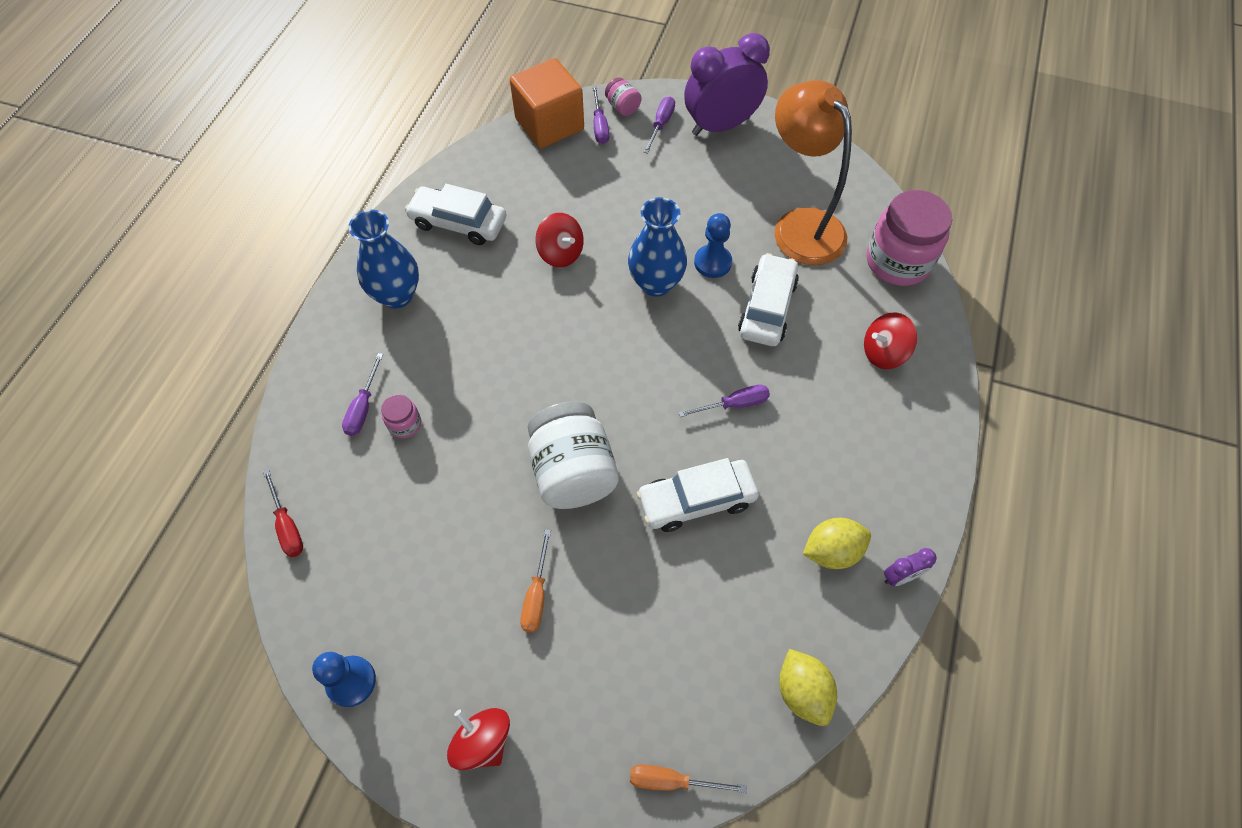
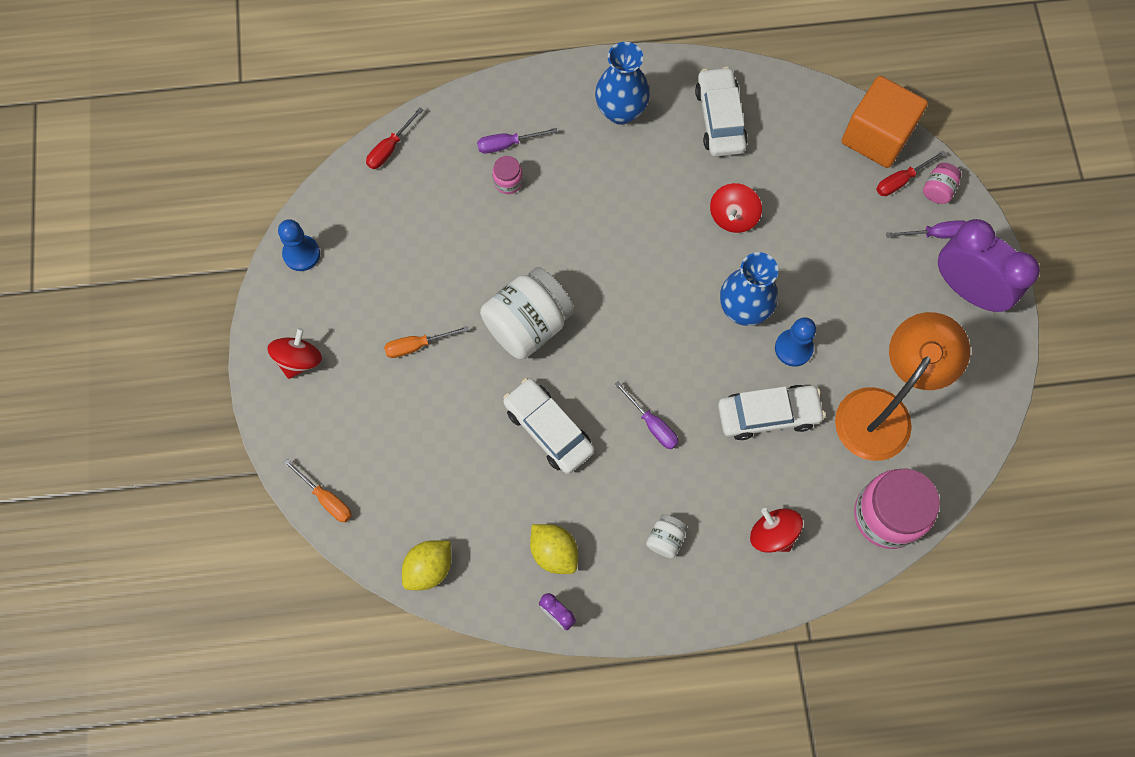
camera: 65 degrees right, 10 degrees up
purple screwdriver [592,86,609,144] -> red screwdriver [876,150,946,196]
orange screwdriver [630,764,747,793] -> orange screwdriver turned 150 degrees clockwise [283,459,352,522]
none -> white jar [646,514,687,558]

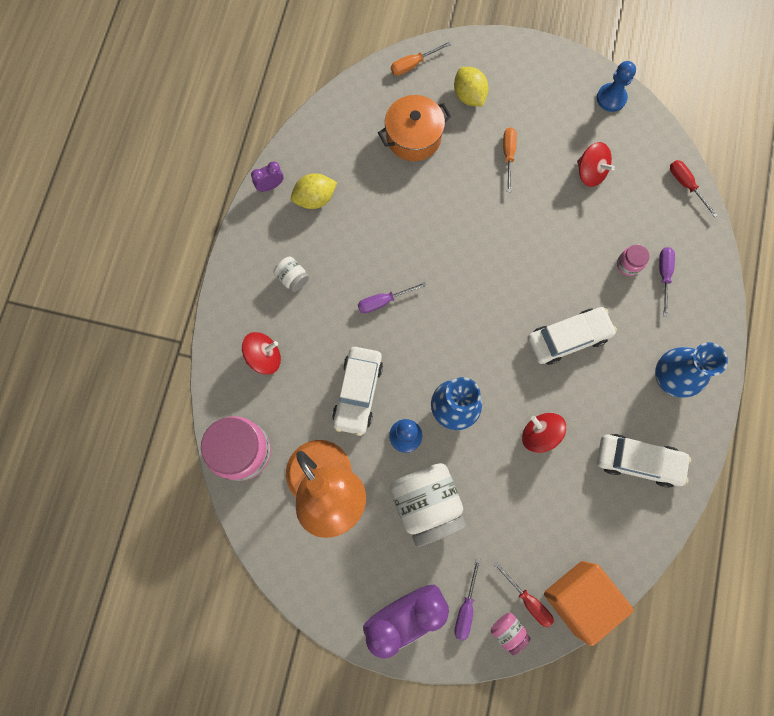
camera: 110 degrees right, 5 degrees up
red spinning top [267,328,322,379] -> red spinning top moved to [577,142,615,187]
yellow lemon [402,540,451,590] -> yellow lemon moved to [454,67,489,106]
white jar [480,267,575,360] -> white jar moved to [390,463,467,547]
white car [503,378,595,474] -> white car moved to [527,307,617,365]
red screwdriver [876,150,946,196] -> red screwdriver turned 150 degrees clockwise [493,561,554,627]
none -> orange pot [378,95,451,161]

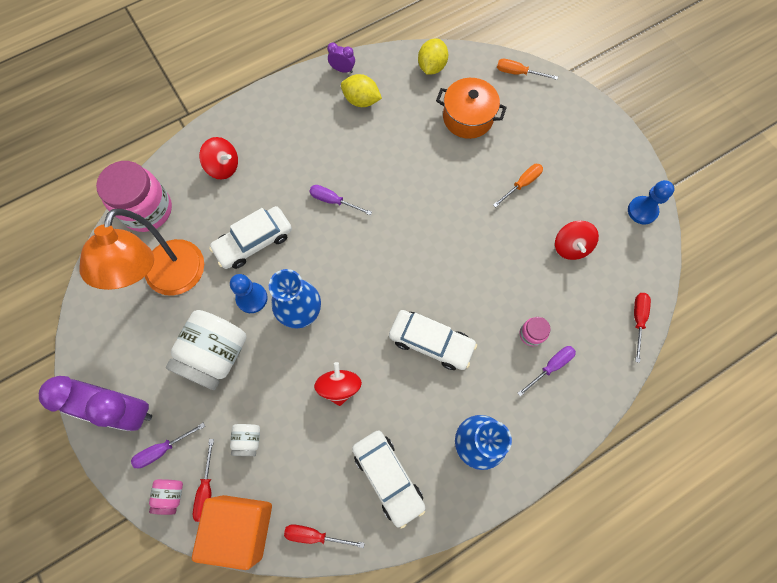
camera: 45 degrees right, 5 degrees down
white jar [274,257,309,292] -> white jar moved to [230,424,260,456]
yellow lemon [454,67,489,106] -> yellow lemon moved to [418,38,448,75]
none -> red screwdriver [284,524,365,548]

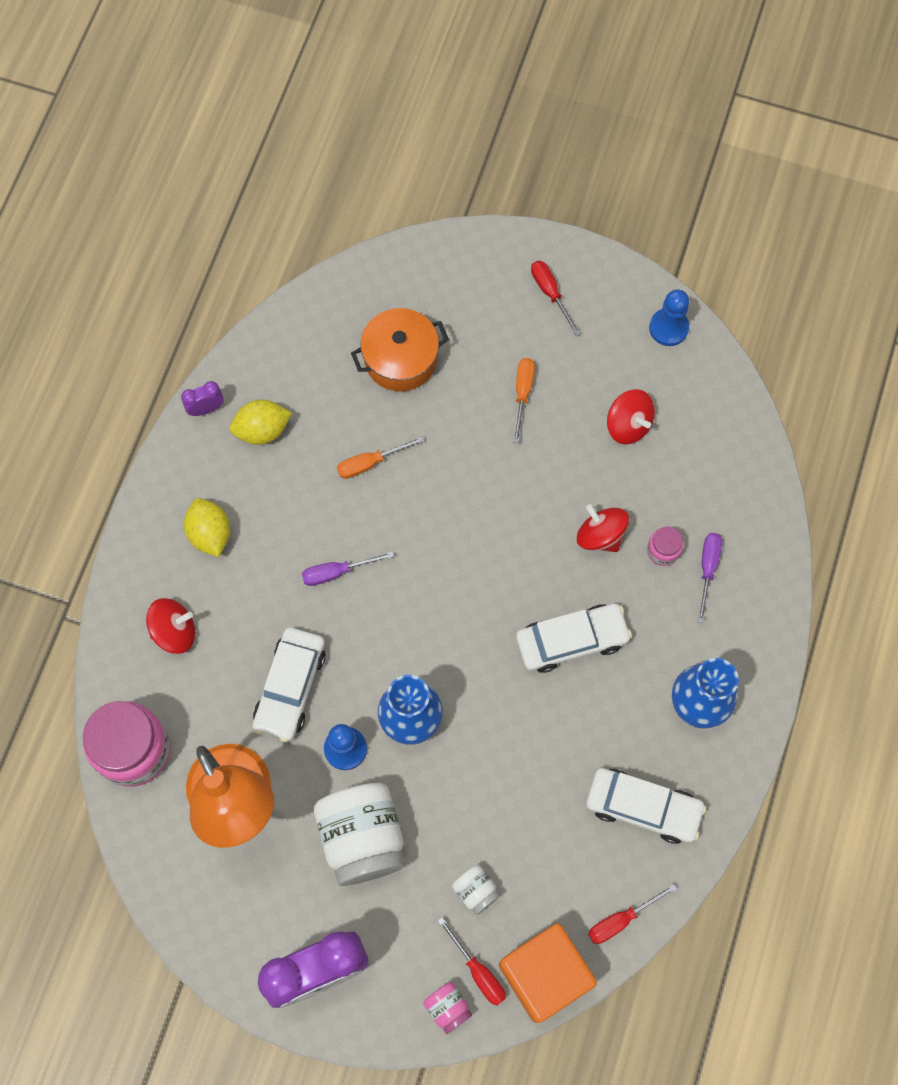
camera: 40 degrees left, 0 degrees up
purple screwdriver [131,423,205,468] -> none
red spinning top [314,362,362,406] -> red spinning top moved to [577,504,629,552]
yellow lemon [418,38,448,75] -> yellow lemon moved to [184,498,231,557]
orange screwdriver [497,59,558,80] -> orange screwdriver moved to [337,436,424,479]
red screwdriver [634,293,651,363] -> red screwdriver moved to [531,261,580,336]

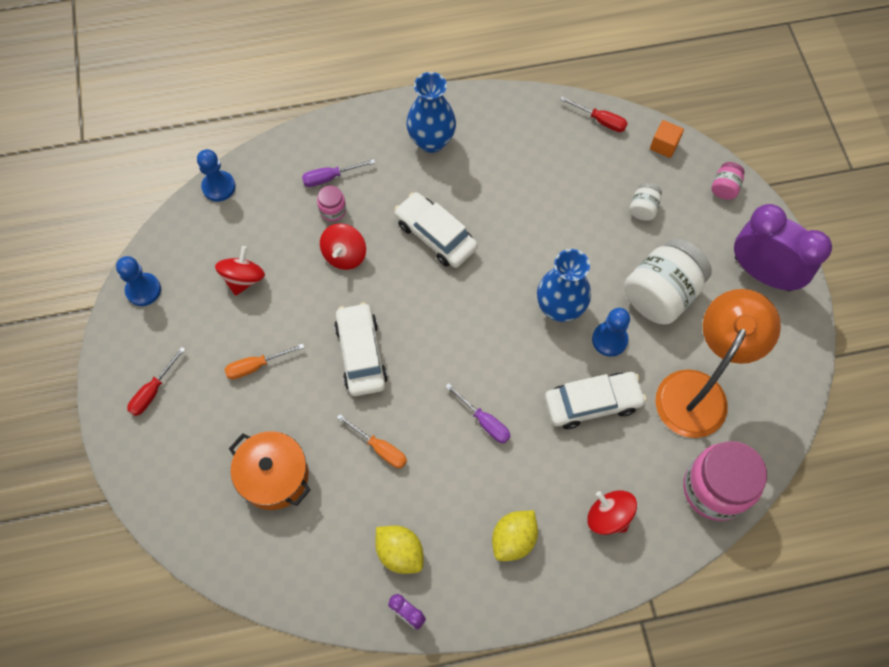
camera: 120 degrees left, 5 degrees down
red screwdriver [438,917,506,1006] -> none
orange cube [499,923,597,1023] -> orange cube [650,120,684,158], size x0.46
white car [586,768,706,844] -> white car moved to [334,302,388,396]
none -> blue pawn [197,149,236,202]

